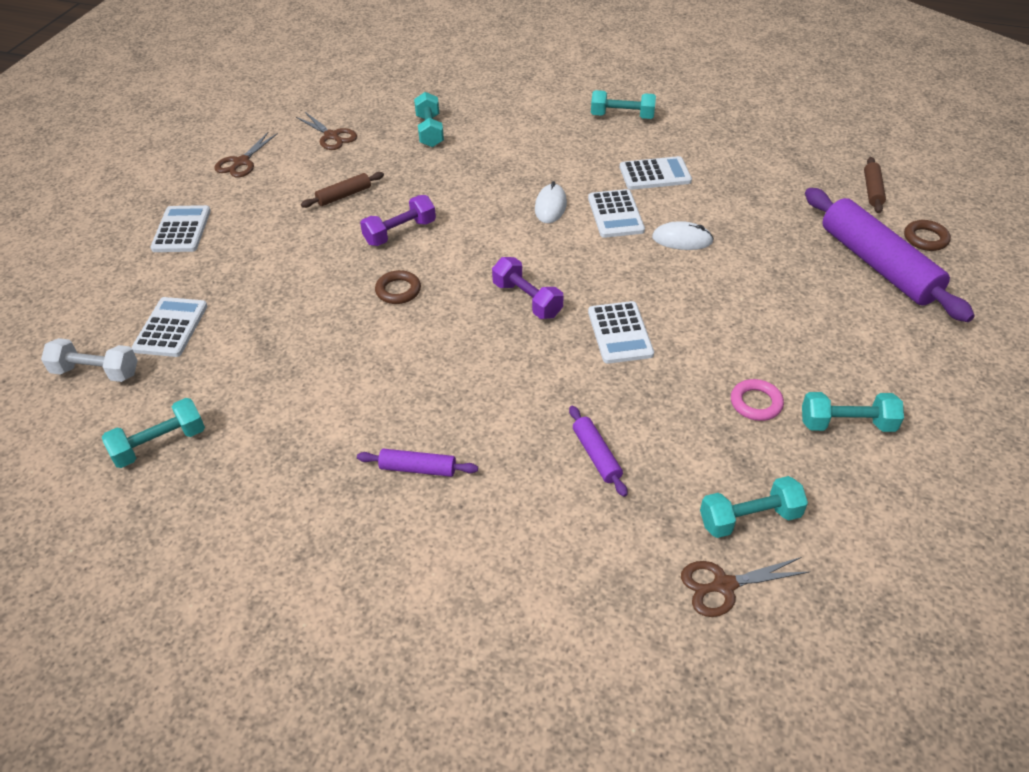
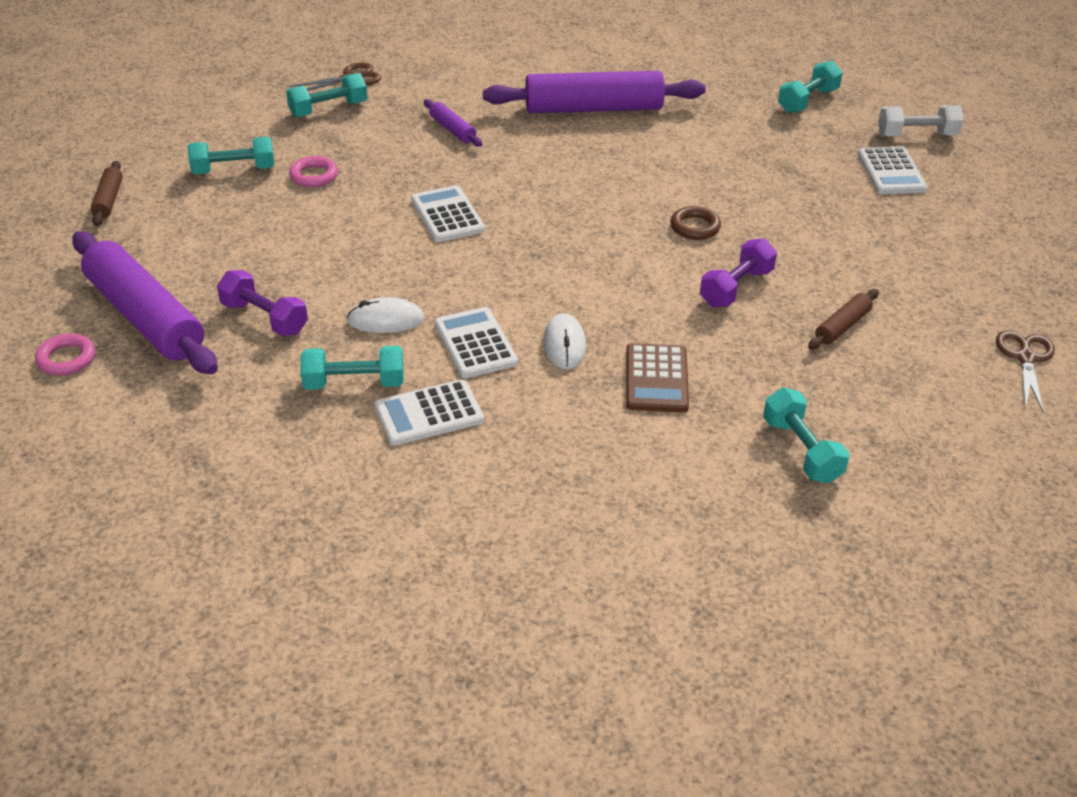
camera: 165 degrees right, 5 degrees down
white calculator [150,205,211,252] -> none
brown scissors [296,112,357,150] -> none
purple rolling pin [357,449,478,477] -> purple rolling pin [483,71,706,113], size x2.24
purple dumbbell [492,257,563,319] -> purple dumbbell moved to [217,270,308,336]
turquoise dumbbell [591,90,656,119] -> turquoise dumbbell moved to [300,346,404,390]
brown rolling pin [864,157,886,213] -> brown rolling pin moved to [91,161,123,226]
brown ring [904,220,951,251] -> pink ring [35,334,95,375]
none -> brown calculator [626,343,689,413]

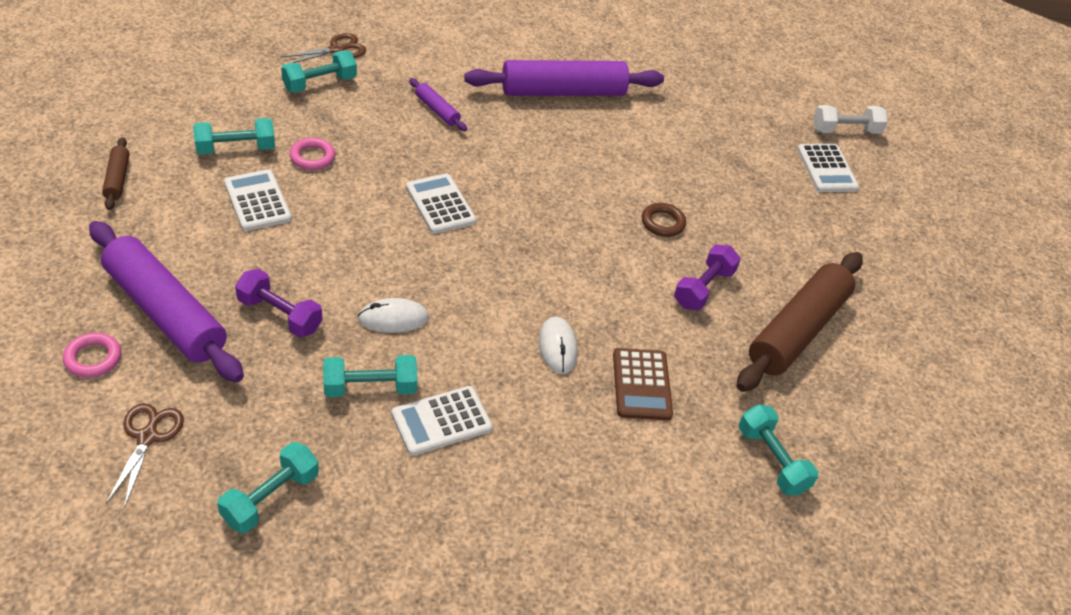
camera: 10 degrees left, 5 degrees up
white calculator [435,307,518,378] -> white calculator moved to [224,169,292,231]
turquoise dumbbell [778,61,843,113] -> turquoise dumbbell moved to [217,442,319,533]
brown rolling pin [808,289,879,350] -> brown rolling pin [737,252,863,392], size x2.24
brown scissors [996,330,1055,412] -> brown scissors moved to [106,403,184,509]

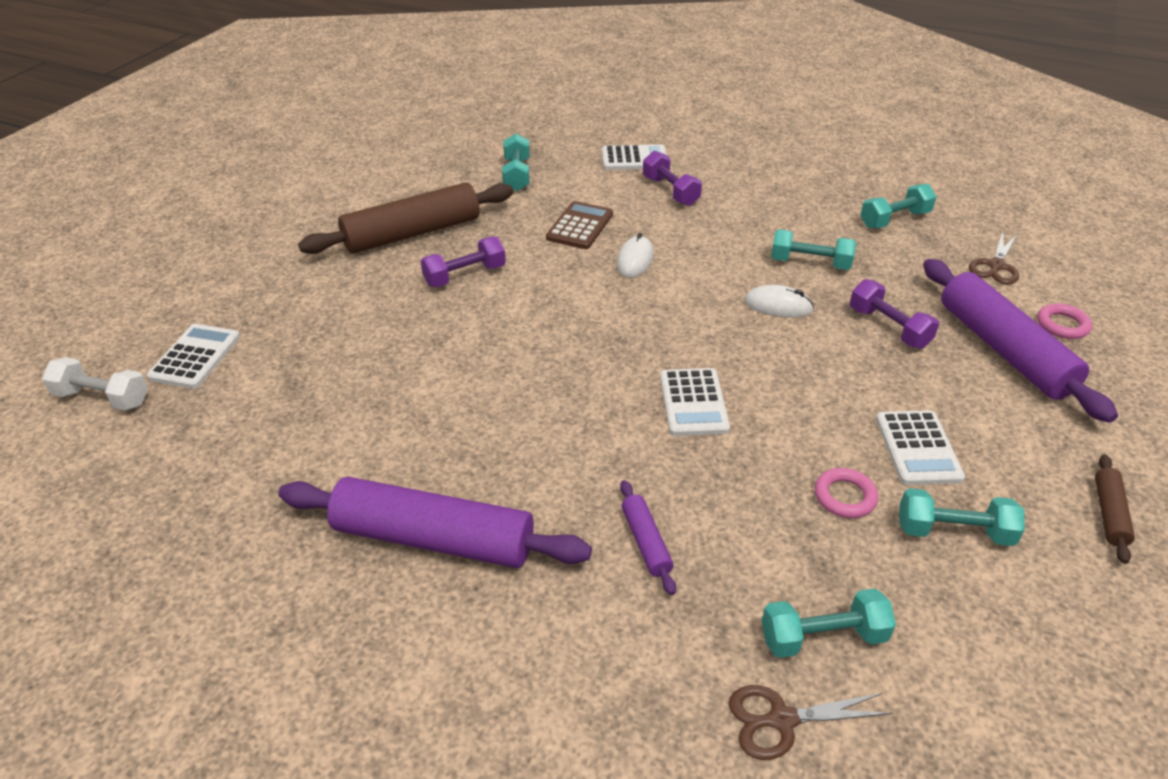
camera: 150 degrees left, 5 degrees down
white calculator [391,386,493,456] -> white calculator moved to [602,144,667,170]
brown ring [642,203,686,237] -> none
none -> purple dumbbell [643,151,702,206]

